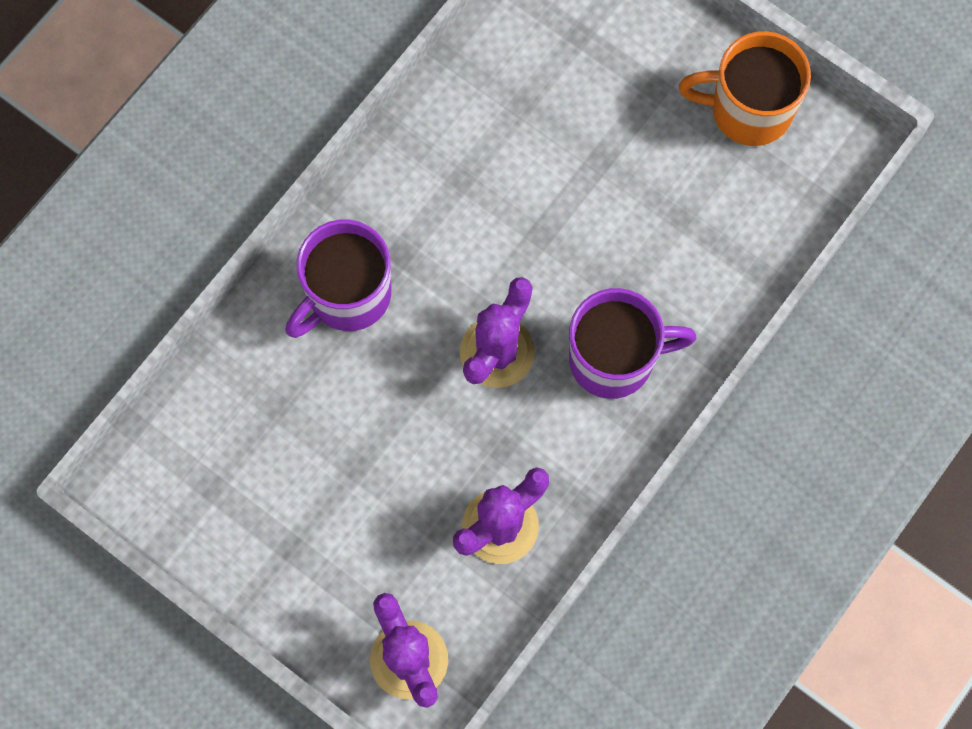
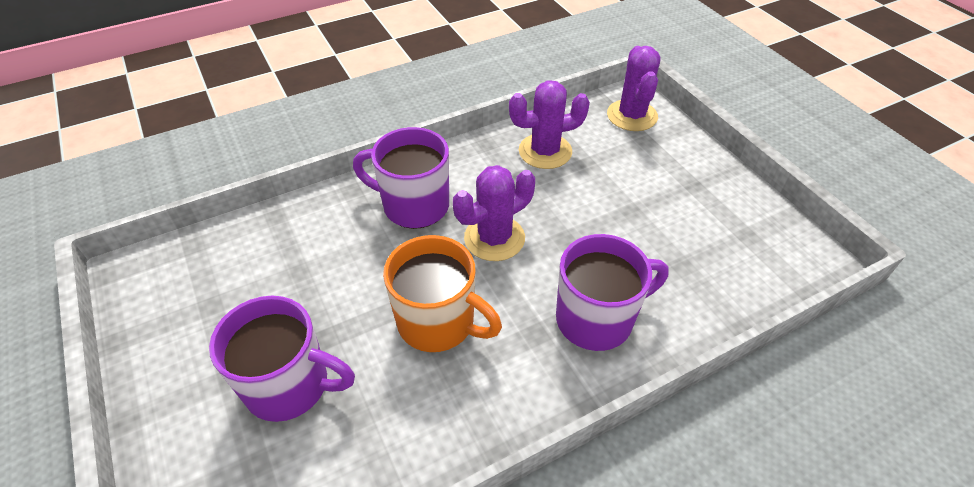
camera: 155 degrees left, 25 degrees down
orange mug [679,31,811,146] -> orange mug moved to [383,235,502,352]
none -> purple mug [209,296,355,422]

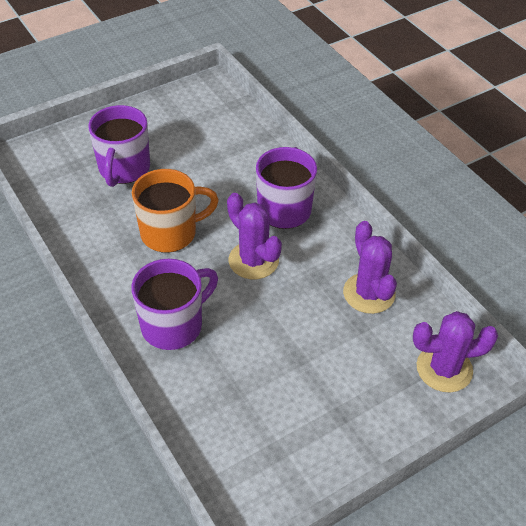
camera: 85 degrees right, 0 degrees up
orange mug [383,235,502,352] -> orange mug turned 135 degrees counterclockwise [132,169,219,253]
purple mug [556,234,669,351] -> purple mug turned 105 degrees counterclockwise [131,259,218,350]

